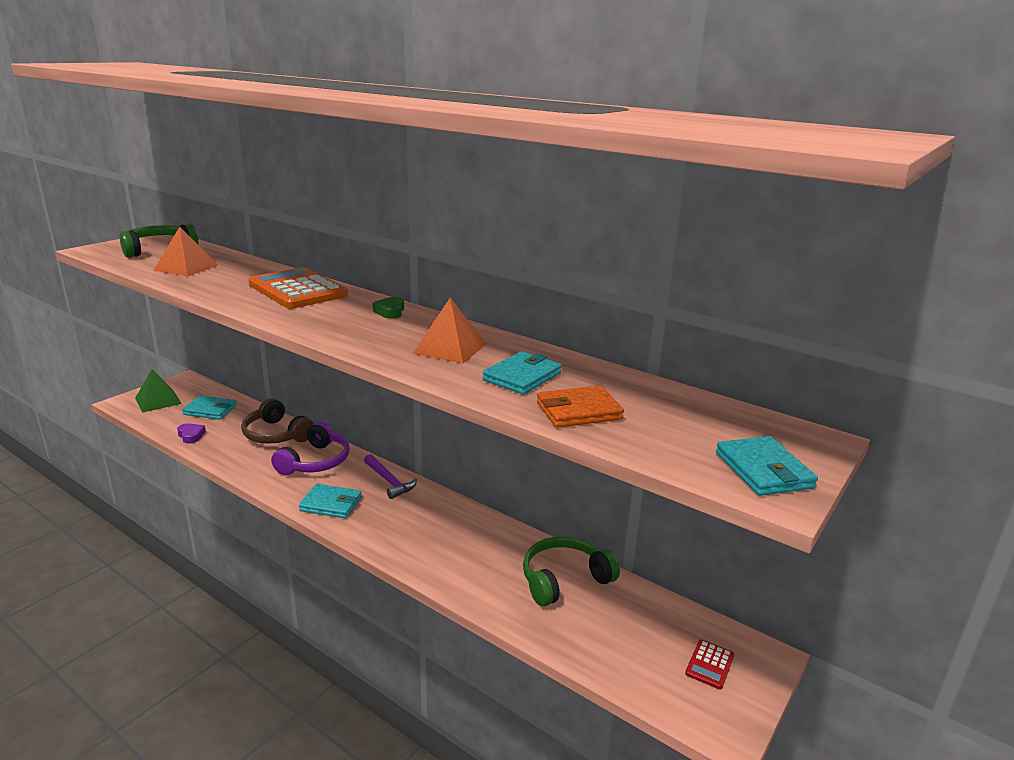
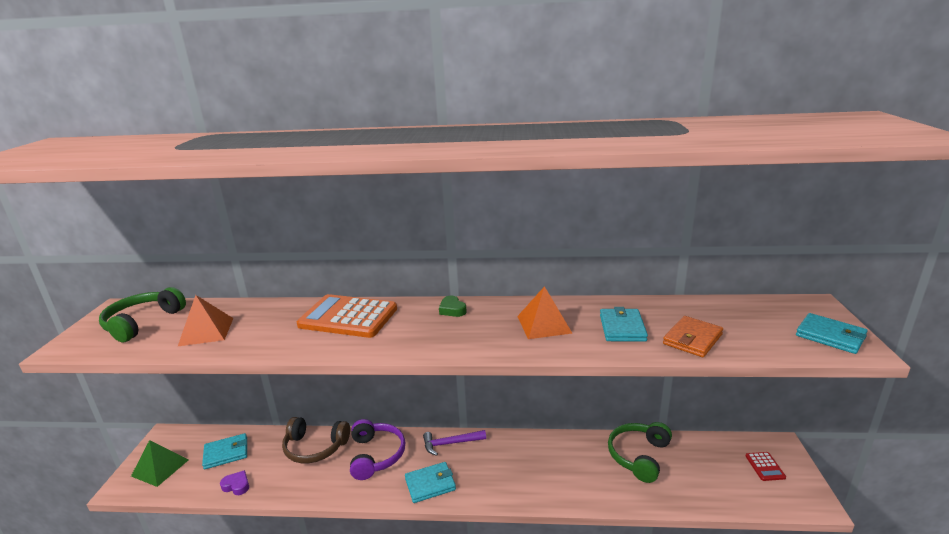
camera: 30 degrees left, 0 degrees up
purple hammer [364,454,417,499] -> purple hammer turned 150 degrees clockwise [423,430,486,456]

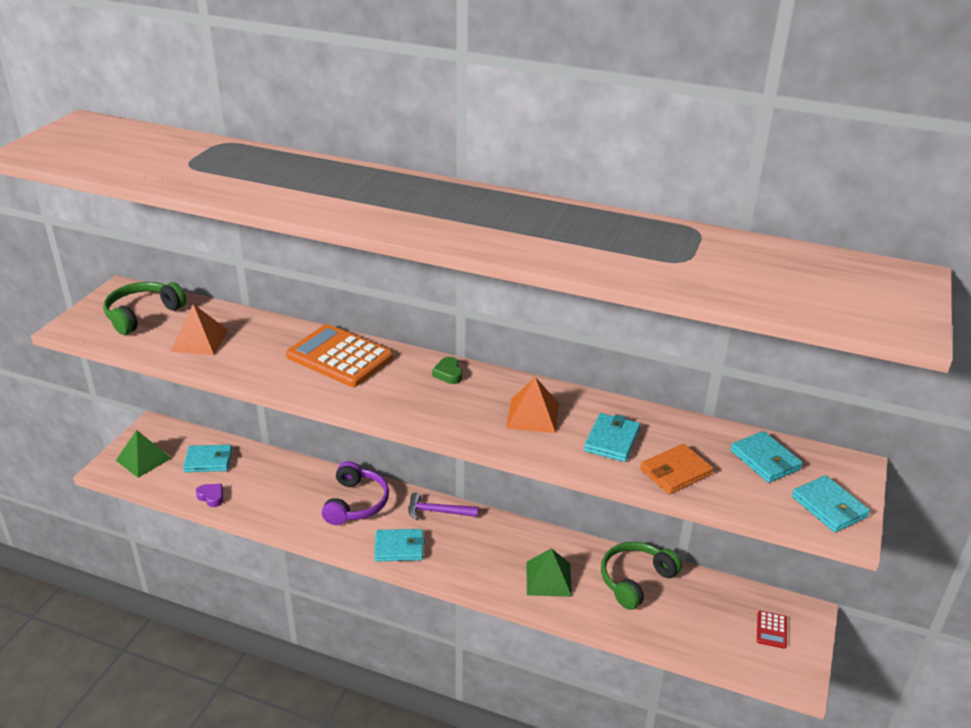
camera: 15 degrees right, 10 degrees up
brown headphones [282,417,350,463] -> none
none -> green pyramid [526,548,572,597]
none -> turquoise wallet [730,431,803,483]

